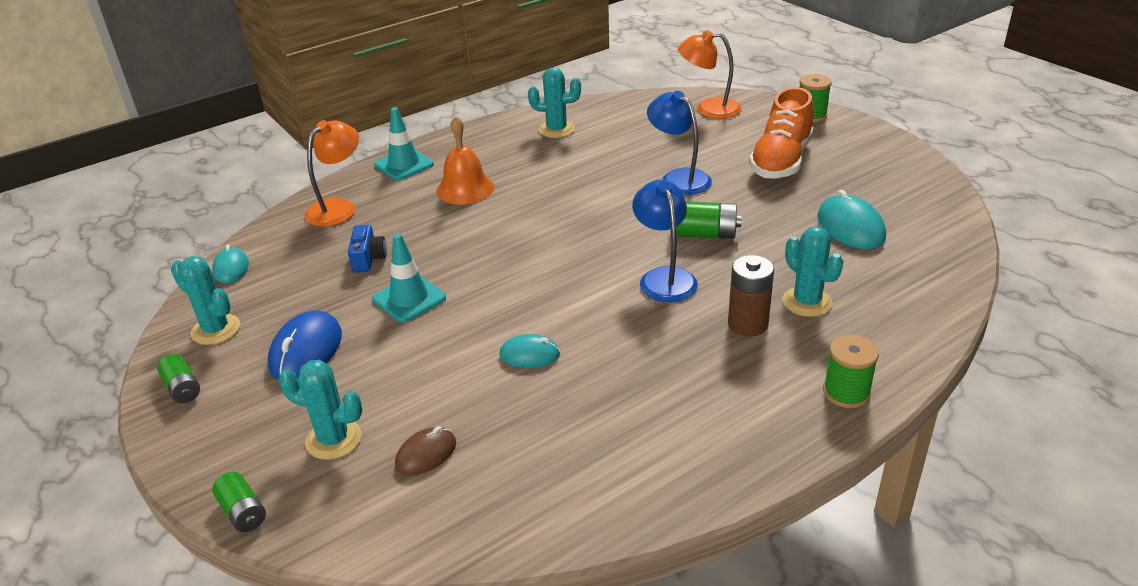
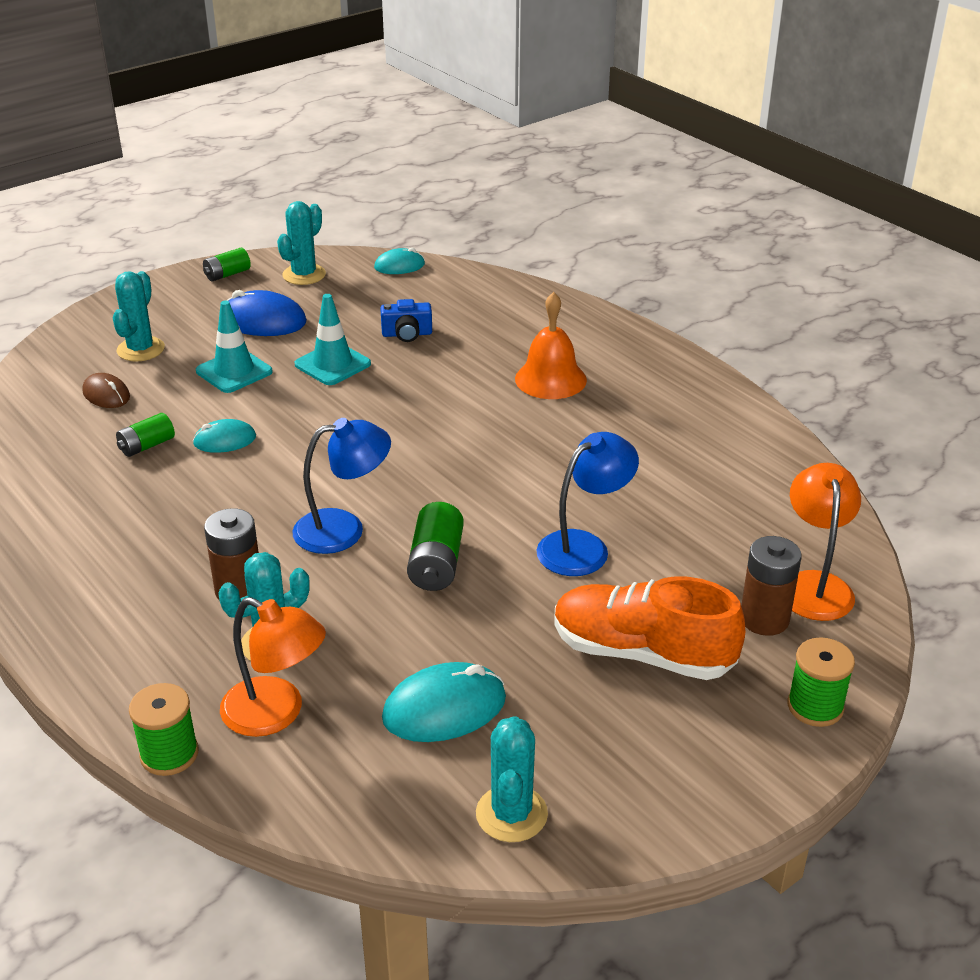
camera: 85 degrees right, 0 degrees up
green battery [212,472,266,532] -> green battery moved to [116,413,175,457]
orange lamp [304,120,359,226] -> orange lamp moved to [220,597,326,737]
turquoise traffic cone [374,107,434,180] -> turquoise traffic cone moved to [196,300,273,393]
turquoise mouse [499,334,560,368] -> turquoise mouse turned 75 degrees clockwise [193,419,256,453]
turquoise cactus [528,67,581,138] -> turquoise cactus moved to [476,716,548,842]
green spool [823,335,879,408] -> green spool moved to [129,683,199,776]
none -> brown battery [741,536,802,636]

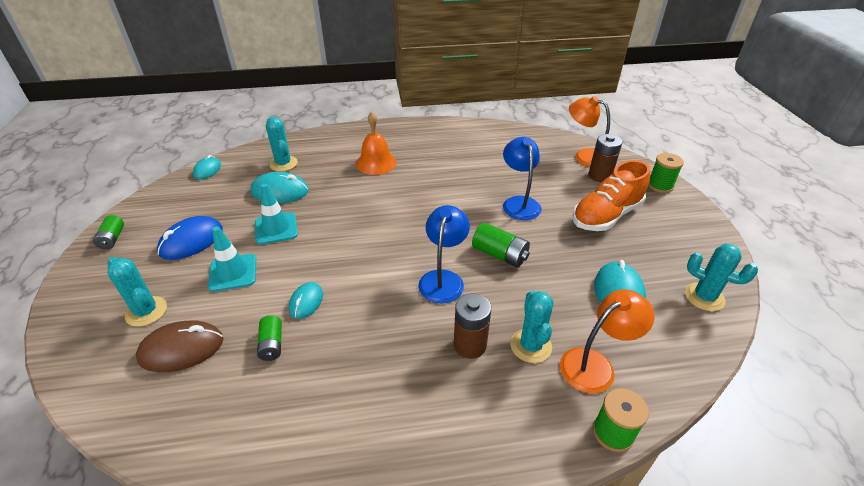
camera: 60 degrees left, 5 degrees up
brown mouse [82,373,130,408] -> brown mouse [136,321,224,372], size x1.62
turquoise cactus [277,201,326,285] -> turquoise cactus moved to [266,117,298,172]
blue camera [380,299,432,342] -> turquoise mouse [250,172,309,203]

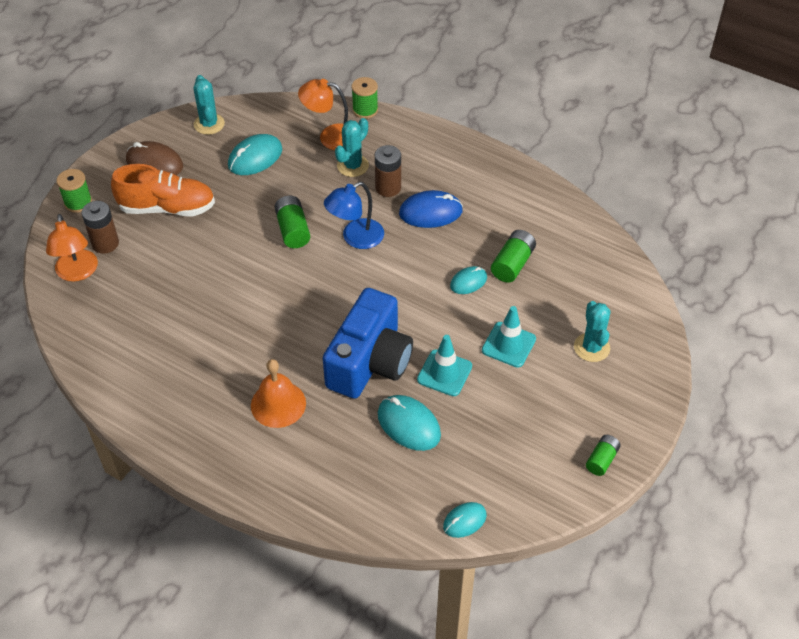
camera: 140 degrees left, 10 degrees up
brown mouse [136,321,224,372] -> brown mouse moved to [126,141,183,175]
blue mouse [157,216,223,260] -> blue mouse moved to [399,190,463,228]
green battery [257,315,282,361] -> green battery [491,230,536,283], size x1.50
turquoise cactus [266,117,298,172] -> none
blue lamp [503,137,542,220] -> none
none -> blue camera [323,288,413,399]

